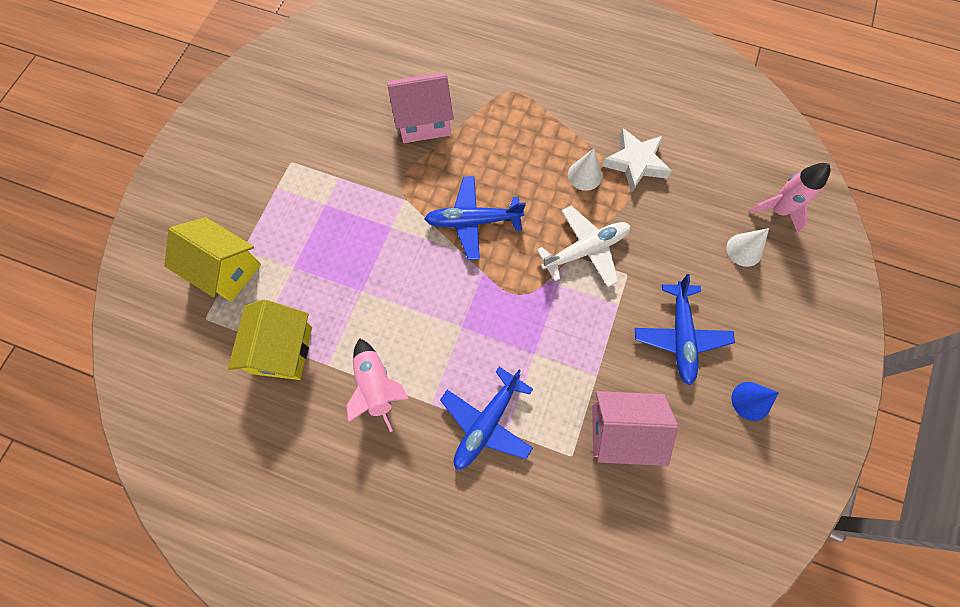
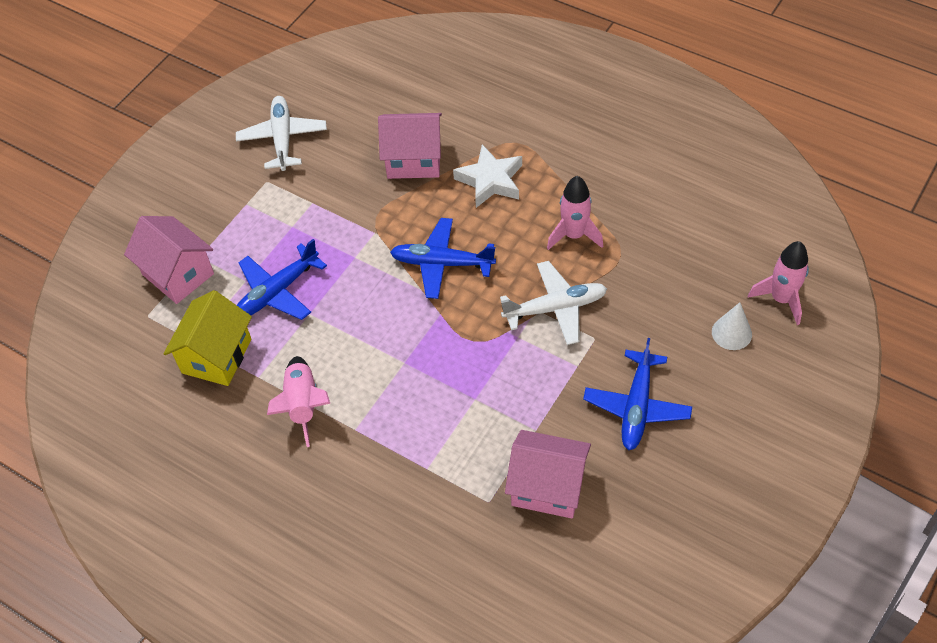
camera: 15 degrees right, 15 degrees down
yellow house [164,217,261,302] -> pink house [124,216,214,304]
blue plane [440,367,533,470] -> blue plane moved to [237,239,327,320]
white cone [568,149,602,191] -> pink rocket [547,176,603,250]
white star [602,128,672,193] -> white star moved to [453,144,522,208]
blue cone [732,382,779,421] -> none
none -> white plane [236,96,327,171]

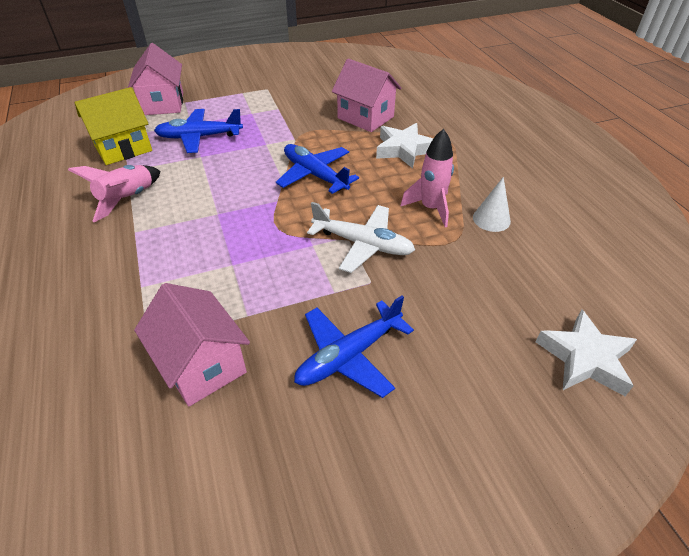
camera: 35 degrees right, 10 degrees down
white plane [236,96,327,171] -> none
white cone [712,302,752,350] -> white cone moved to [473,177,511,232]
pink rocket [748,241,809,325] -> white star [536,309,637,396]

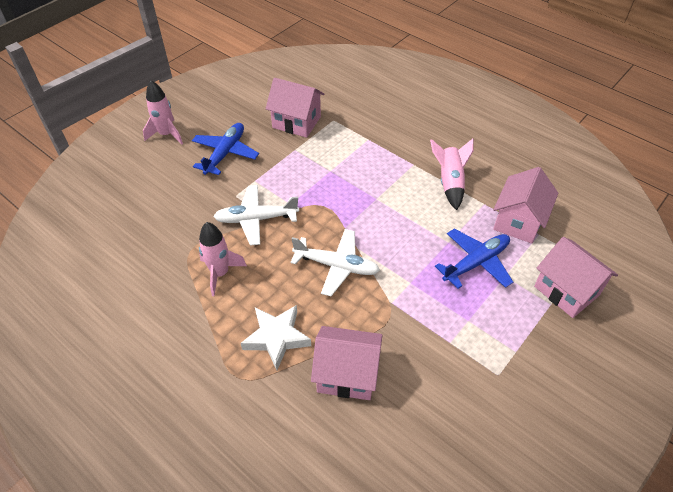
camera: 150 degrees right, 5 degrees up
yellow house [74,87,152,165] -> pink house [493,167,558,244]
blue plane [276,144,359,194] -> white plane [290,229,380,296]
white cone [473,177,511,232] -> none
white star [536,309,637,396] -> none
none -> pink rocket [143,80,183,145]

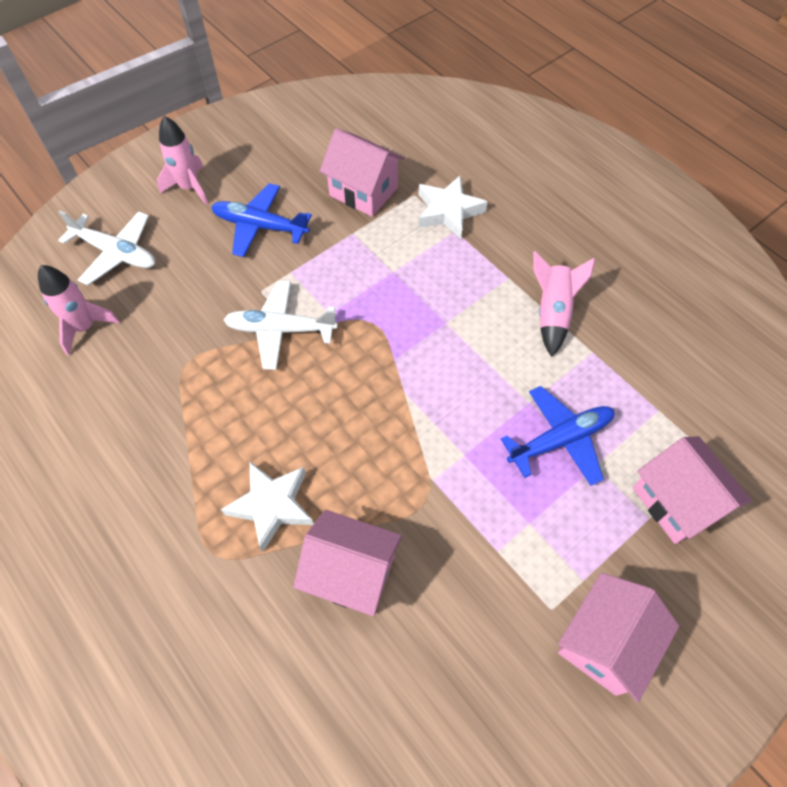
camera: 10 degrees right, 10 degrees up
blue plane [192,123,259,175] -> blue plane turned 105 degrees counterclockwise [211,183,312,257]
pink rocket [199,222,247,296] -> pink rocket moved to [38,265,120,355]
white plane [290,229,380,296] -> white plane moved to [58,211,155,285]
pink house [493,167,558,244] -> pink house moved to [558,573,679,702]
none -> white star [418,176,488,239]

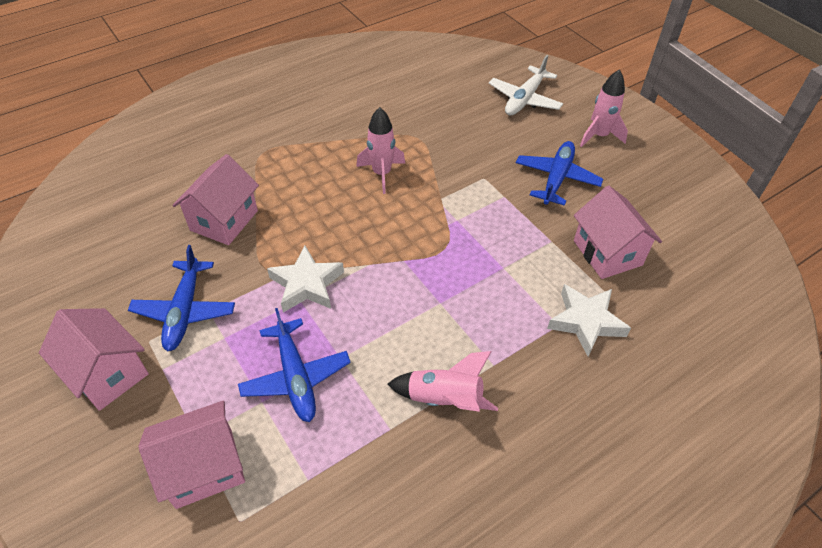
camera: 95 degrees right, 10 degrees down
pink rocket [38,265,120,355] -> pink rocket moved to [356,107,405,194]
white star [221,461,314,552] -> white star moved to [267,246,344,312]
white plane [224,281,338,370] -> none
pink house [320,128,404,217] -> pink house turned 60 degrees counterclockwise [574,185,662,279]
none -> blue plane [128,245,235,352]

